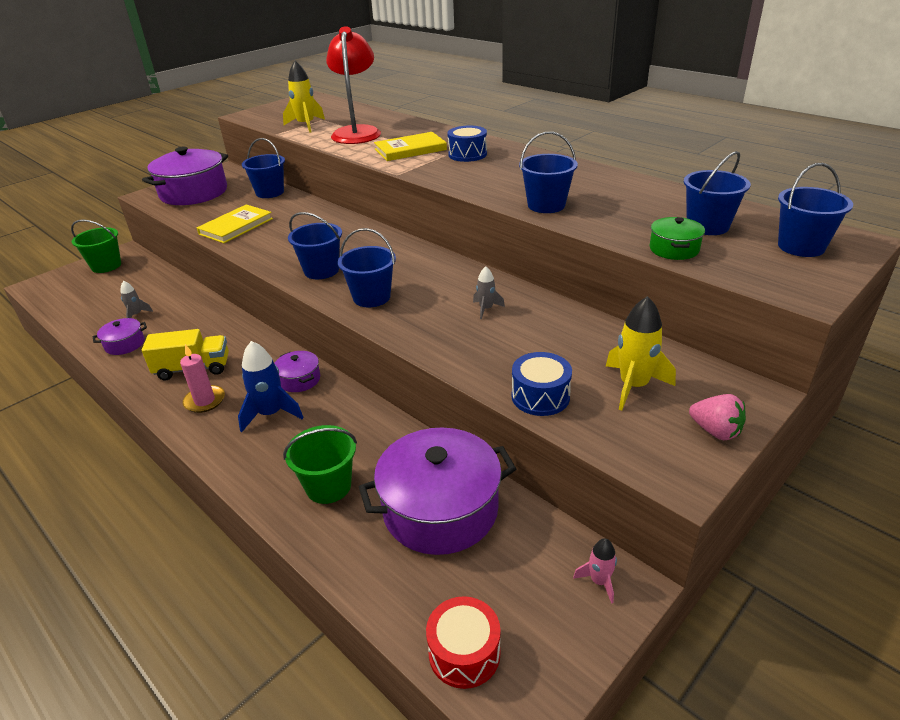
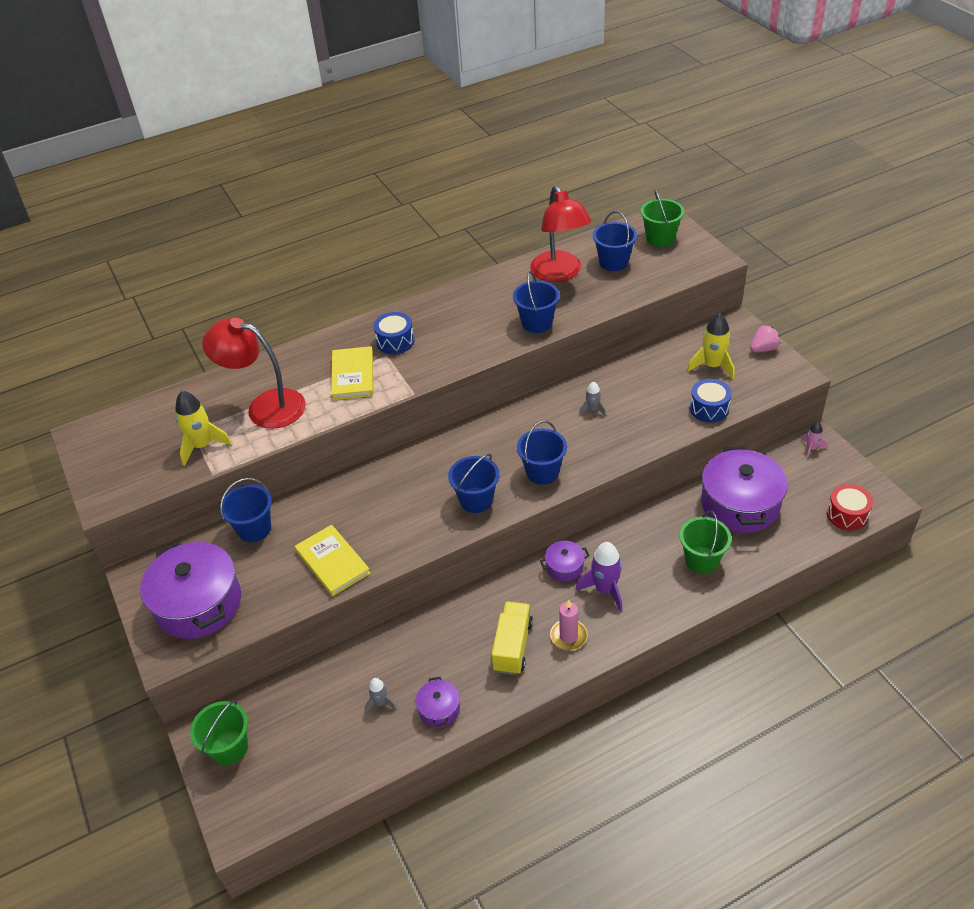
camera: 70 degrees left, 10 degrees up
blue rocket [238,341,304,432] -> purple rocket [575,542,622,612]
green pot [650,217,705,260] -> none
blue bucket [778,163,853,257] -> green bucket [641,189,684,247]
none -> red lamp [530,185,591,282]

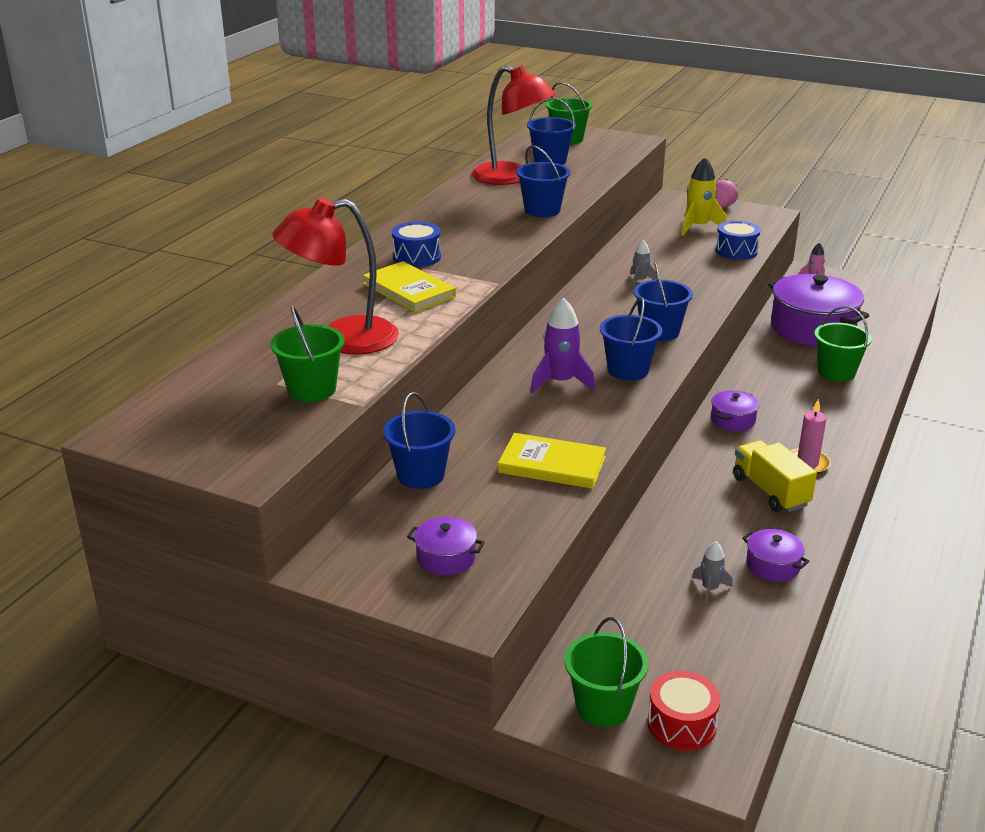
camera: 40 degrees left, 15 degrees down
purple pot [140,541,241,639] -> purple pot [407,517,485,576], size x0.46
yellow rocket [175,391,232,466] -> green bucket [271,306,345,402]
purple rocket [575,542,622,612] -> purple rocket moved to [530,298,595,393]
red drum [827,484,873,530] -> red drum moved to [647,671,720,751]

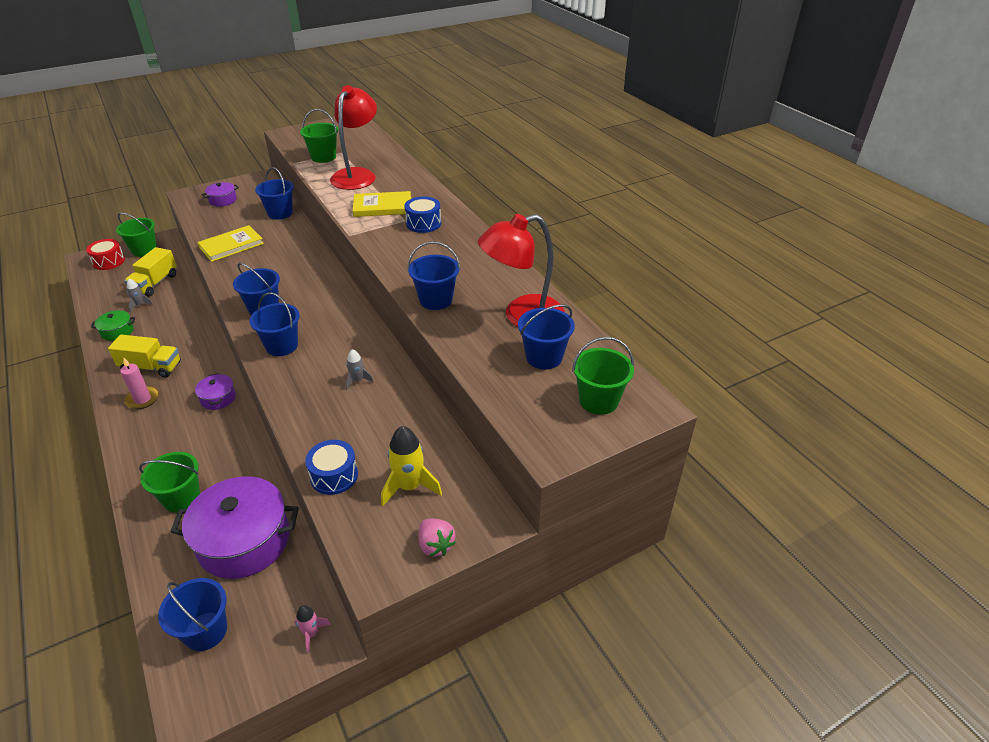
camera: 125 degrees right, 10 degrees up
purple rocket [530,298,595,393] -> none
purple pot [742,529,810,582] -> green pot [91,310,135,341]
none -> yellow truck [125,247,177,297]
none -> blue bucket [158,578,227,651]

